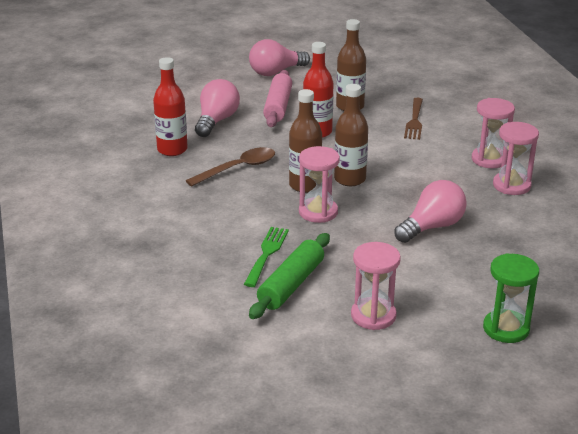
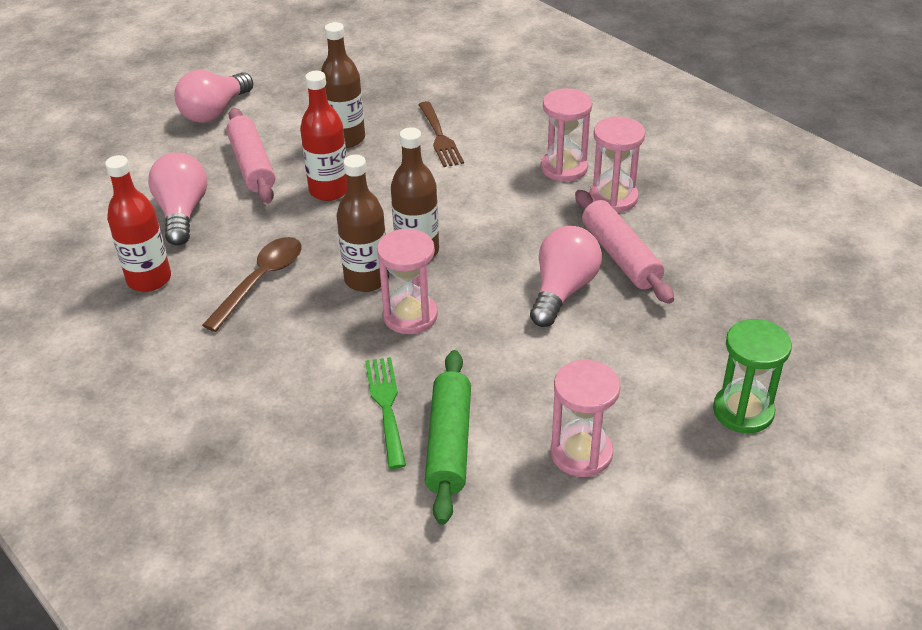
camera: 25 degrees left, 10 degrees up
none -> pink rolling pin [575,190,674,304]

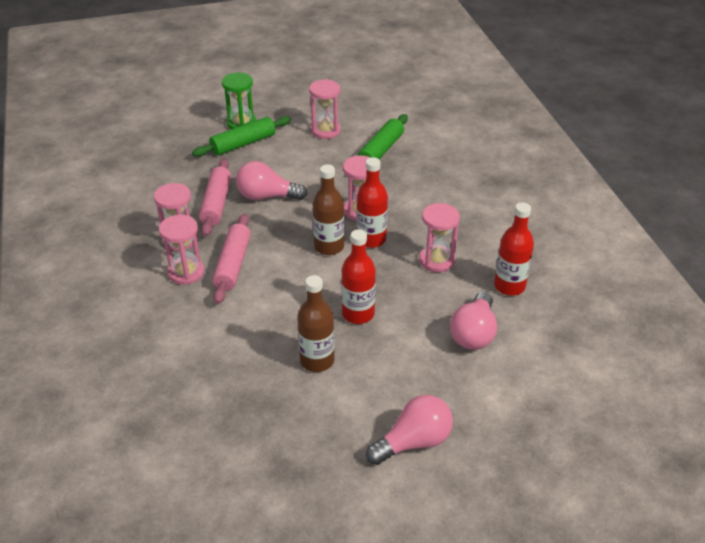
camera: 155 degrees left, 0 degrees up
brown spoon [202,237,301,332] -> pink hourglass [419,203,460,272]
pink rolling pin [226,108,275,203] -> pink rolling pin moved to [212,214,251,304]
brown bottle [336,155,389,292] -> red bottle [356,157,388,248]
green fork [365,357,406,469] -> none
brown fork [418,101,464,167] -> none
pink light bulb [530,226,602,327] -> pink light bulb turned 45 degrees clockwise [236,161,307,200]
none -> green rolling pin [192,116,291,157]

